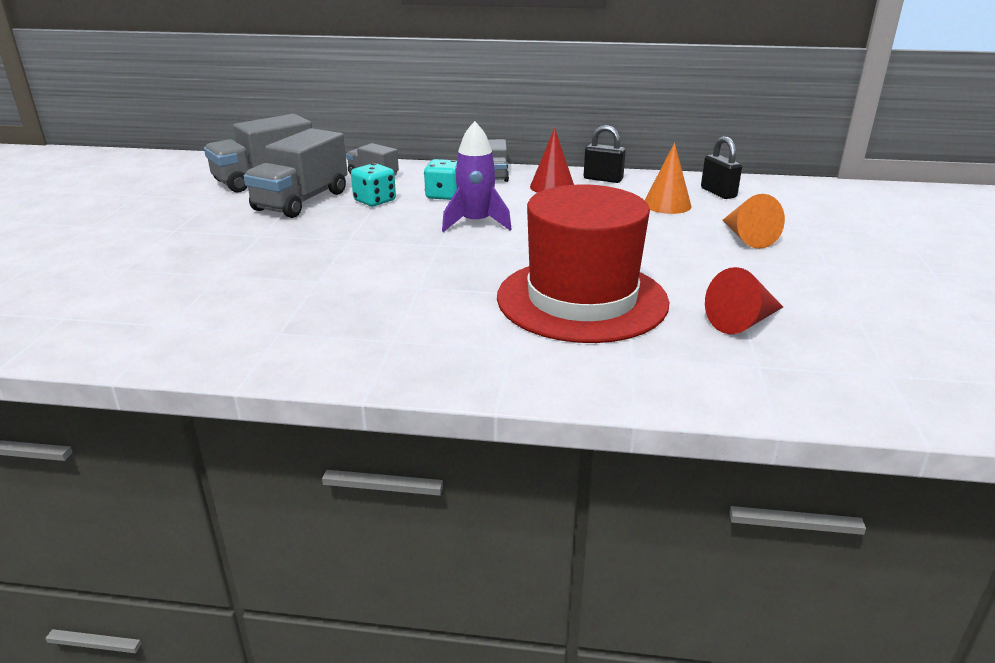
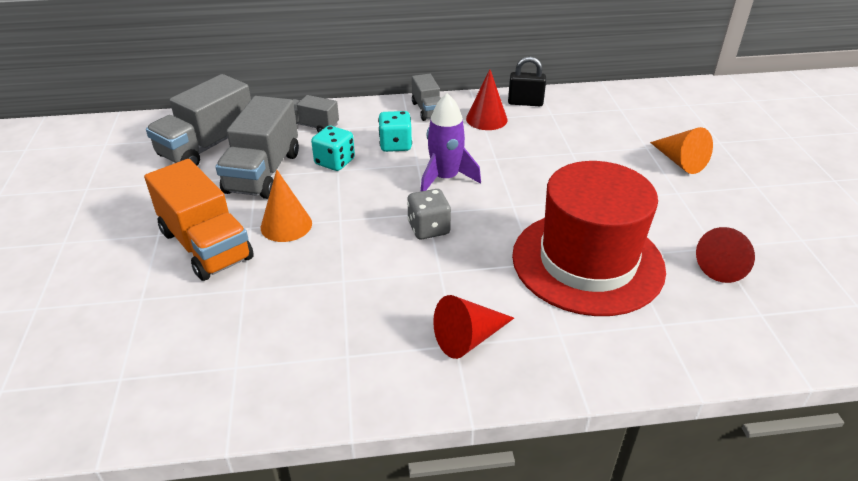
camera: 15 degrees left, 10 degrees up
orange cone [645,143,692,214] -> orange cone moved to [261,170,312,242]
black padlock [701,136,742,199] -> none
none -> orange truck [144,159,254,281]
none -> grey dice [407,189,451,239]
none -> red cone [433,295,514,359]

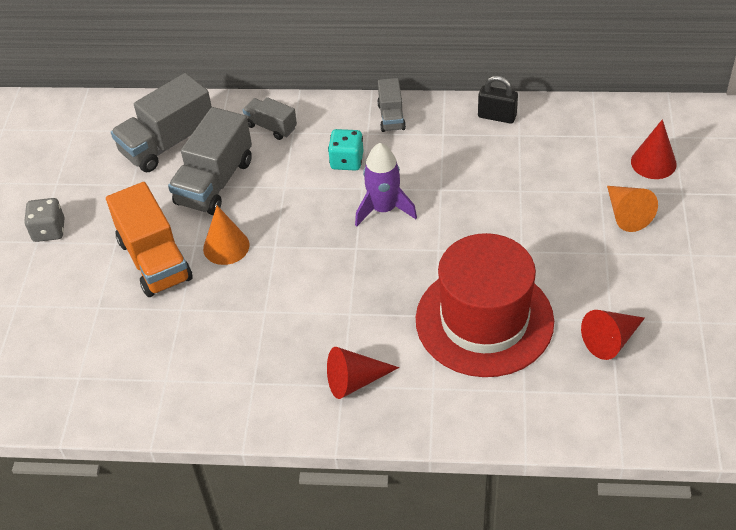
camera: 15 degrees right, 10 degrees up
turquoise dice [311,126,355,171] -> none
grey dice [407,189,451,239] -> grey dice moved to [24,198,65,242]
red cone [466,69,508,130] -> red cone moved to [631,119,677,179]

